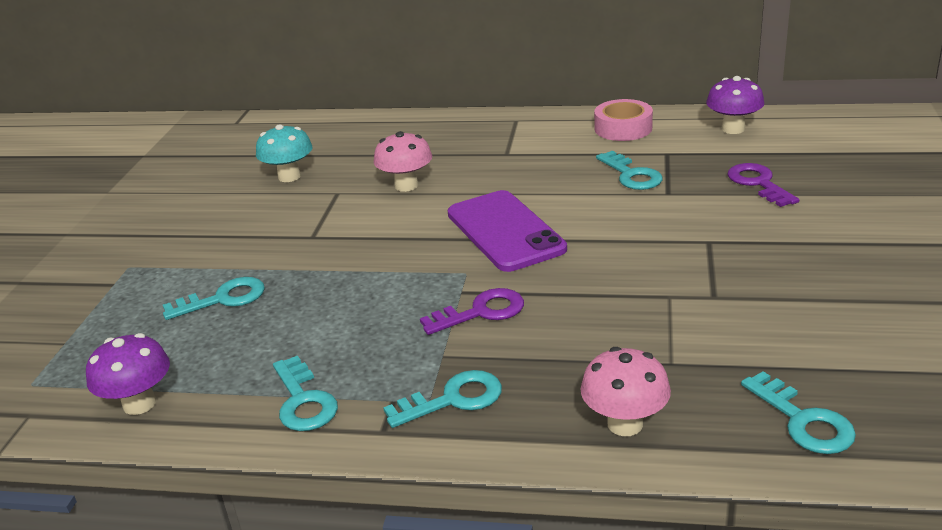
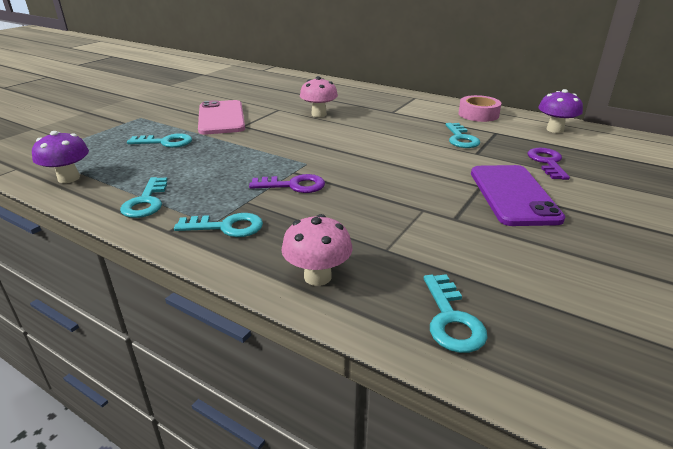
camera: 20 degrees right, 0 degrees up
turquoise mushroom [256,124,313,182] -> none
purple phone [448,190,567,272] -> purple phone moved to [471,165,565,226]
none -> pink phone [198,100,245,135]

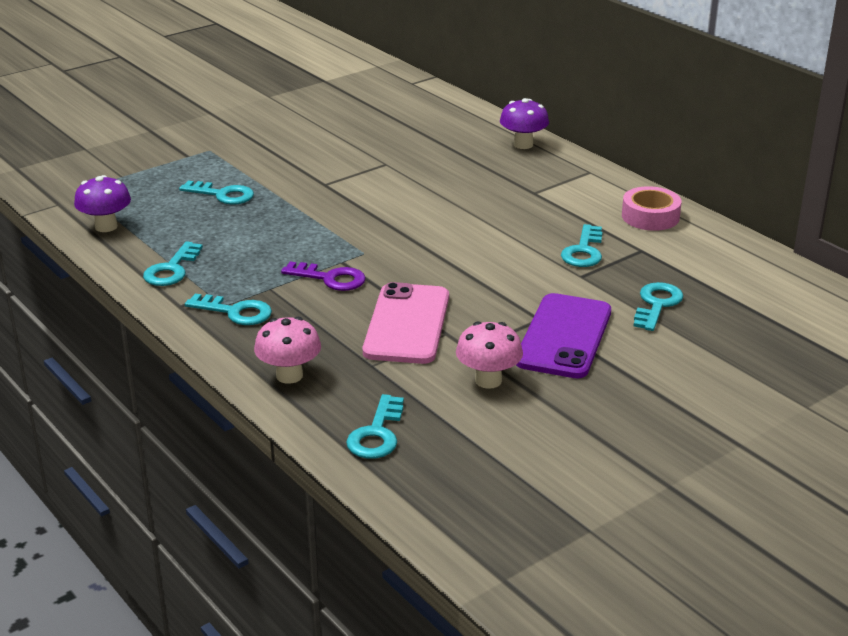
camera: 20 degrees right, 0 degrees up
pink phone [198,100,245,135] -> pink phone moved to [363,282,449,364]
pink mushroom [300,76,338,117] -> pink mushroom moved to [456,322,523,389]
purple key [528,148,570,180] -> turquoise key [634,282,683,331]
purple mushroom [539,89,583,133] -> purple mushroom moved to [500,98,549,149]

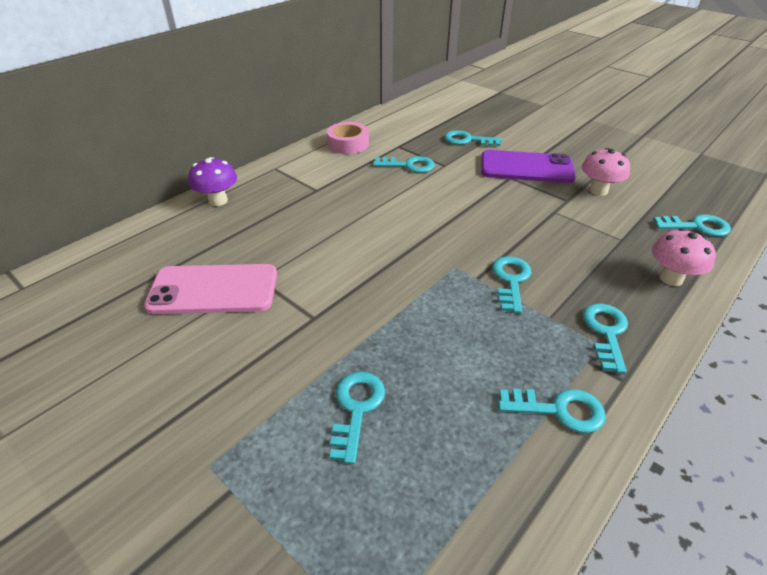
camera: 100 degrees left, 10 degrees up
purple mushroom [74,175,131,232] -> none
purple key [281,261,366,291] -> turquoise key [492,256,532,313]
pink phone [363,282,449,364] -> pink phone moved to [144,264,277,314]

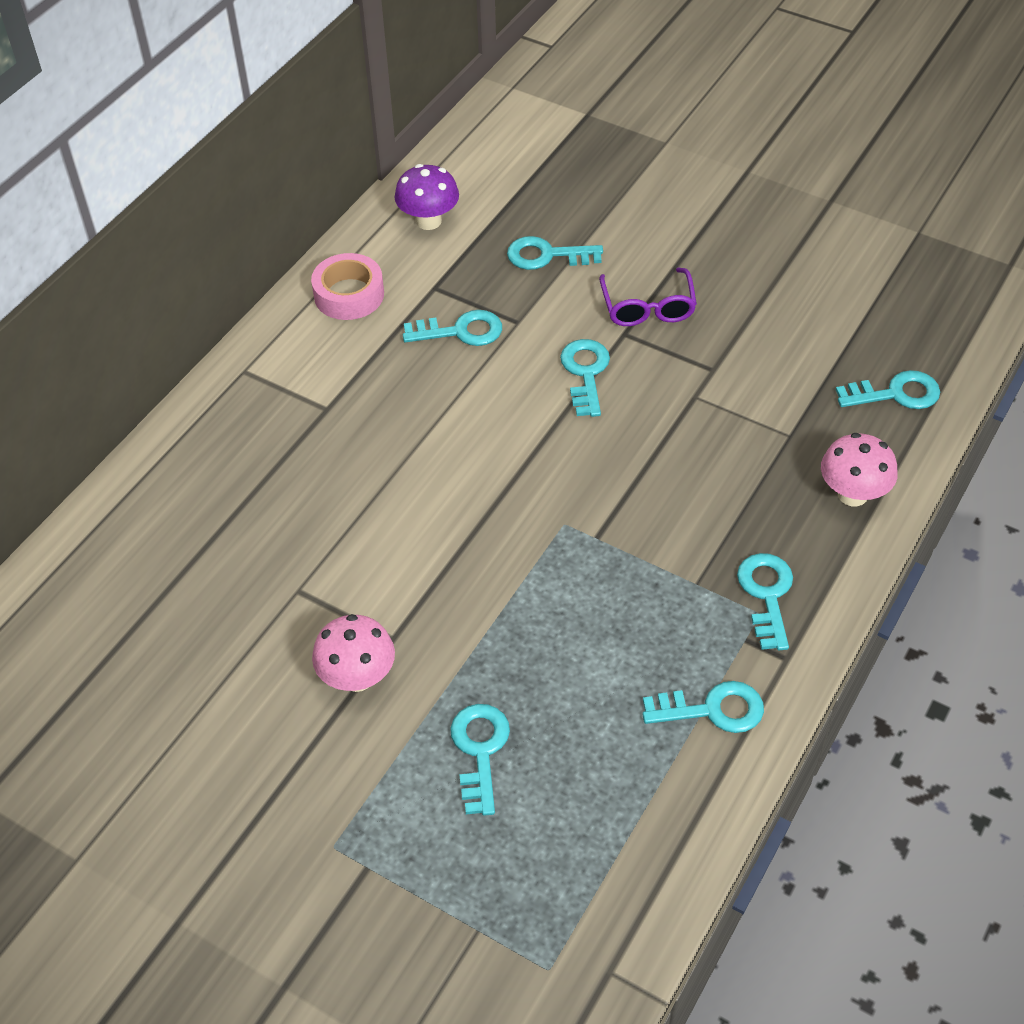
camera: 10 degrees left, 10 degrees up
pink phone [144,264,277,314] -> none
purple mushroom [188,157,237,206] -> purple mushroom moved to [395,164,459,230]
purple phone [481,150,576,183] -> purple glasses [599,268,697,326]
turquoise key [492,256,532,313] -> turquoise key moved to [560,339,610,417]
pink mushroom [582,148,630,196] -> pink mushroom moved to [312,614,395,692]

